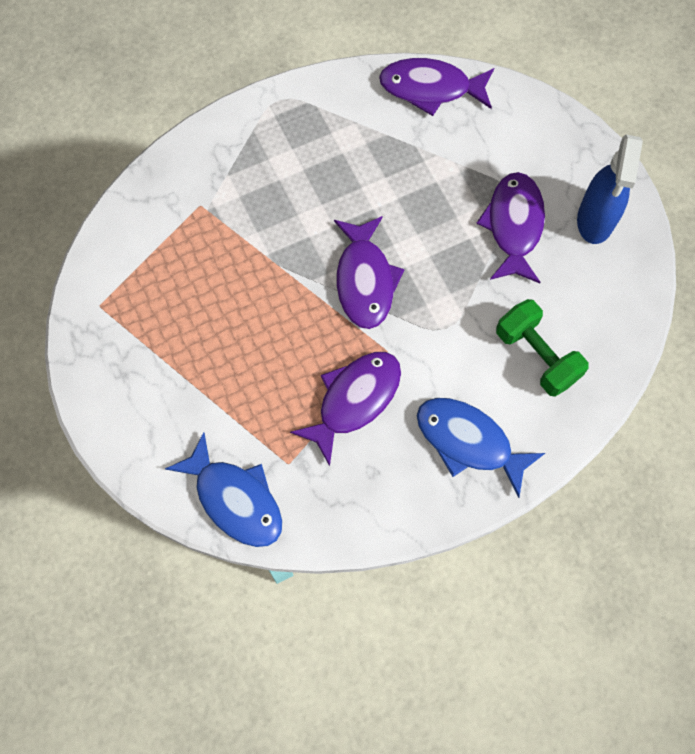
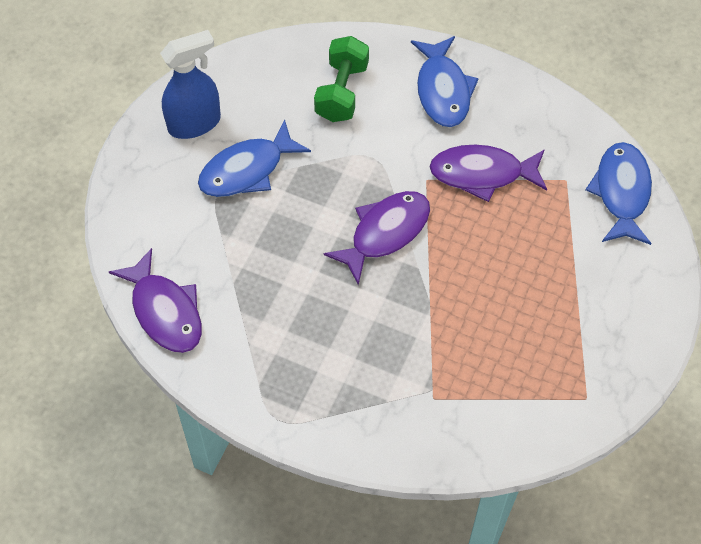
camera: 130 degrees left, 10 degrees down
purple fish [476,172,545,283] -> blue fish [198,119,311,197]

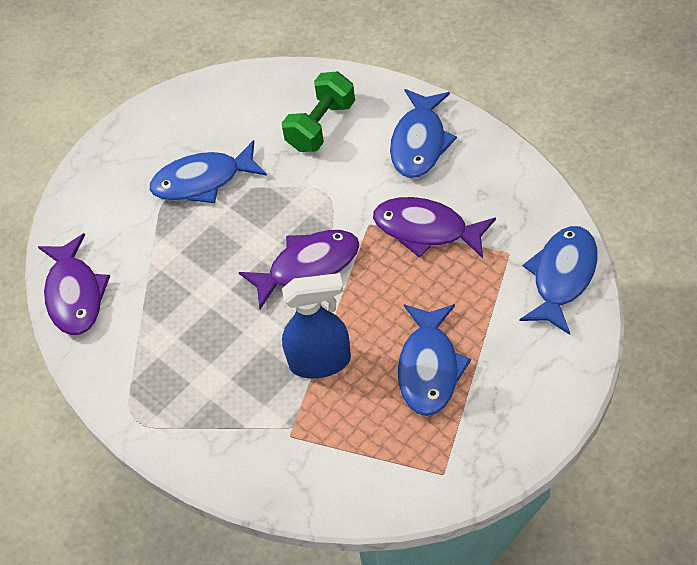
camera: 25 degrees right, 5 degrees down
blue spray bottle [160,30,221,139] -> blue spray bottle moved to [282,273,351,379]
none -> blue fish [398,304,471,416]

